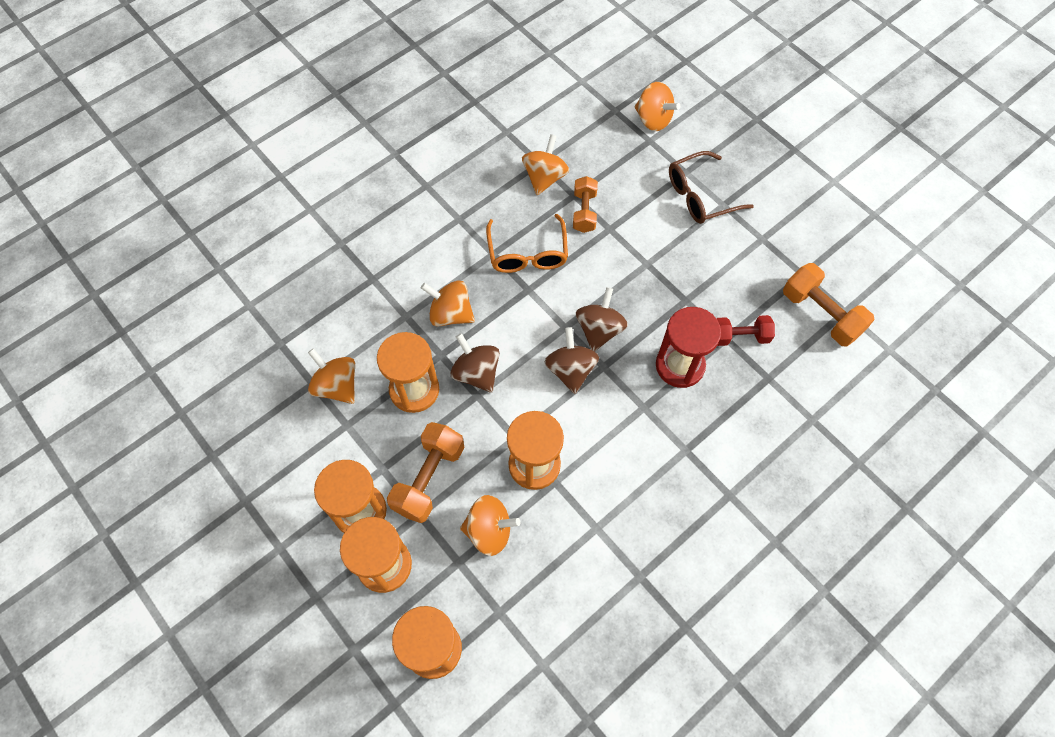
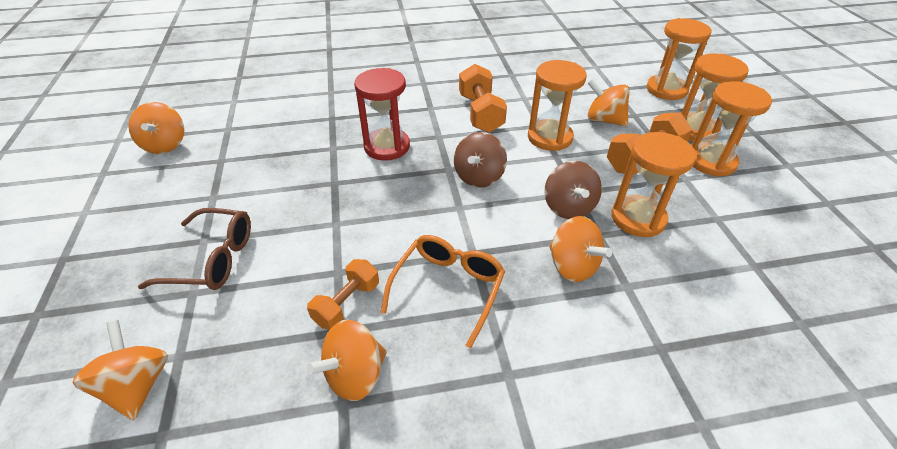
camera: 150 degrees left, 20 degrees down
orange spinning top [308,348,355,404] -> orange spinning top moved to [128,102,184,154]
brown spinning top [576,287,628,352] -> none
red dumbbell [717,315,775,346] -> none
orange dumbbell [783,263,874,347] -> orange dumbbell moved to [459,64,507,133]

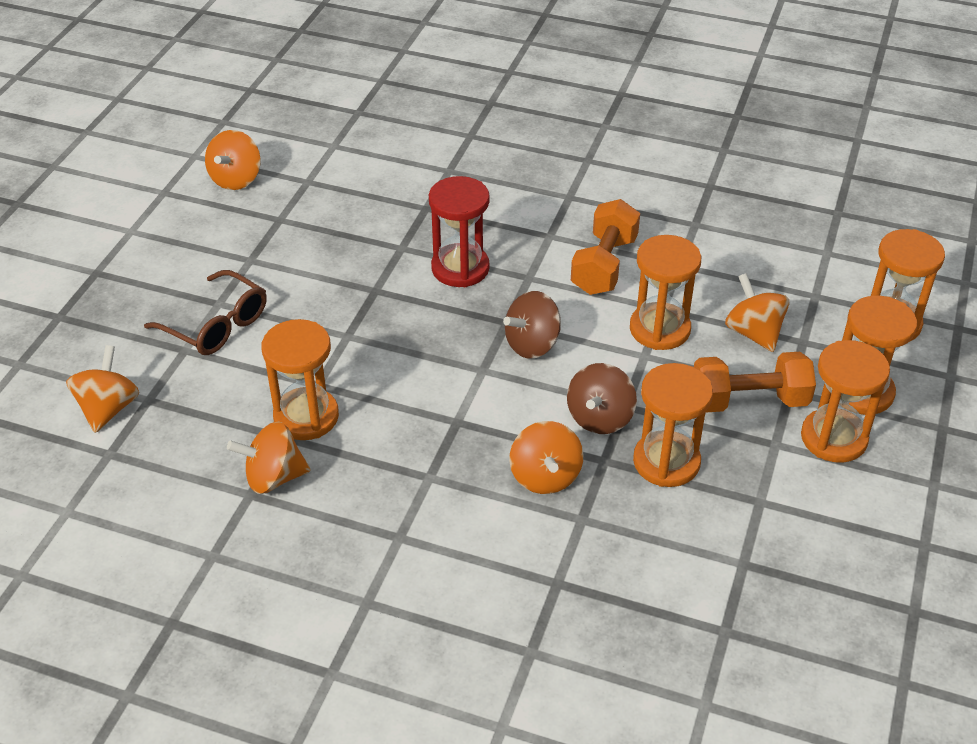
camera: 30 degrees right, 0 degrees up
orange dumbbell [307,259,379,330] -> orange hourglass [261,319,339,440]
orange glasses [381,235,505,348] -> none

